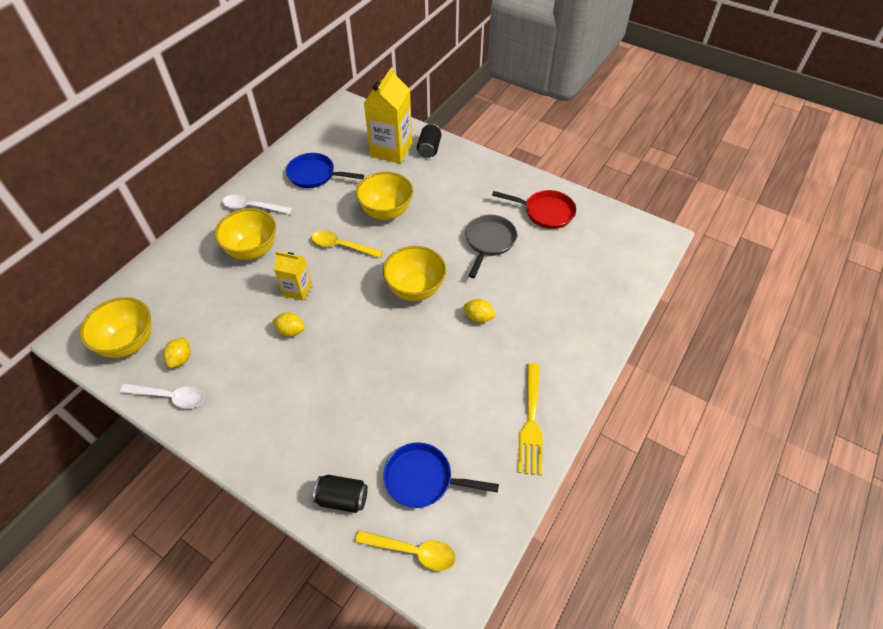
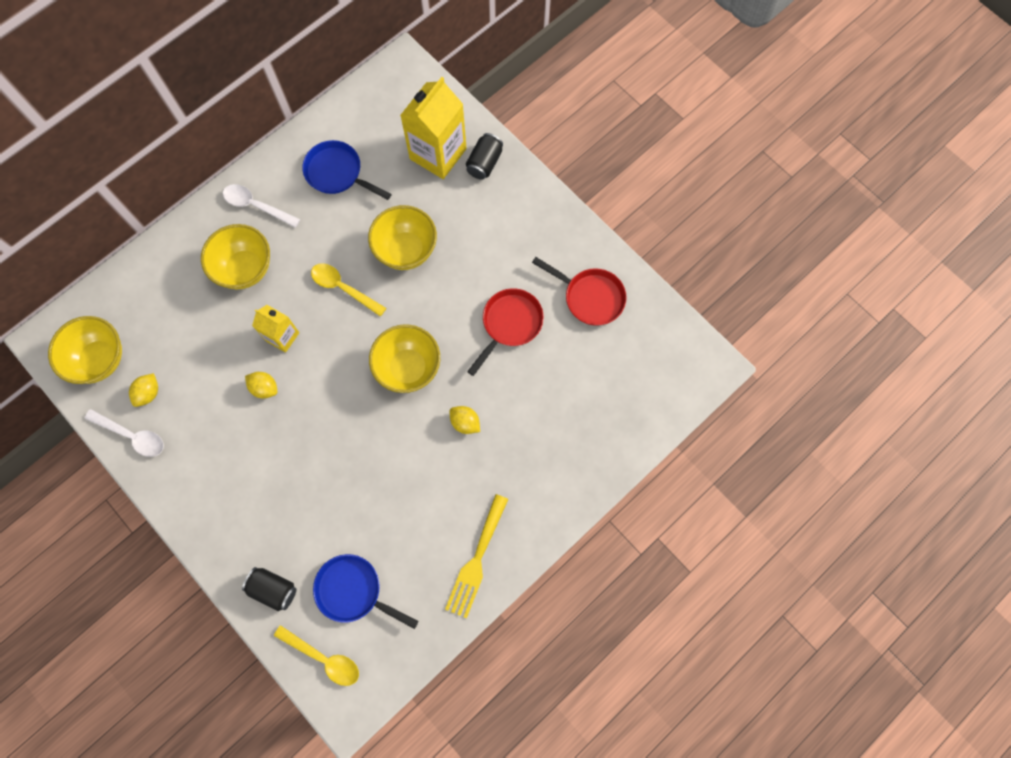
camera: 15 degrees right, 20 degrees up
grey pan [465,215,517,278] -> red pan [467,288,544,376]

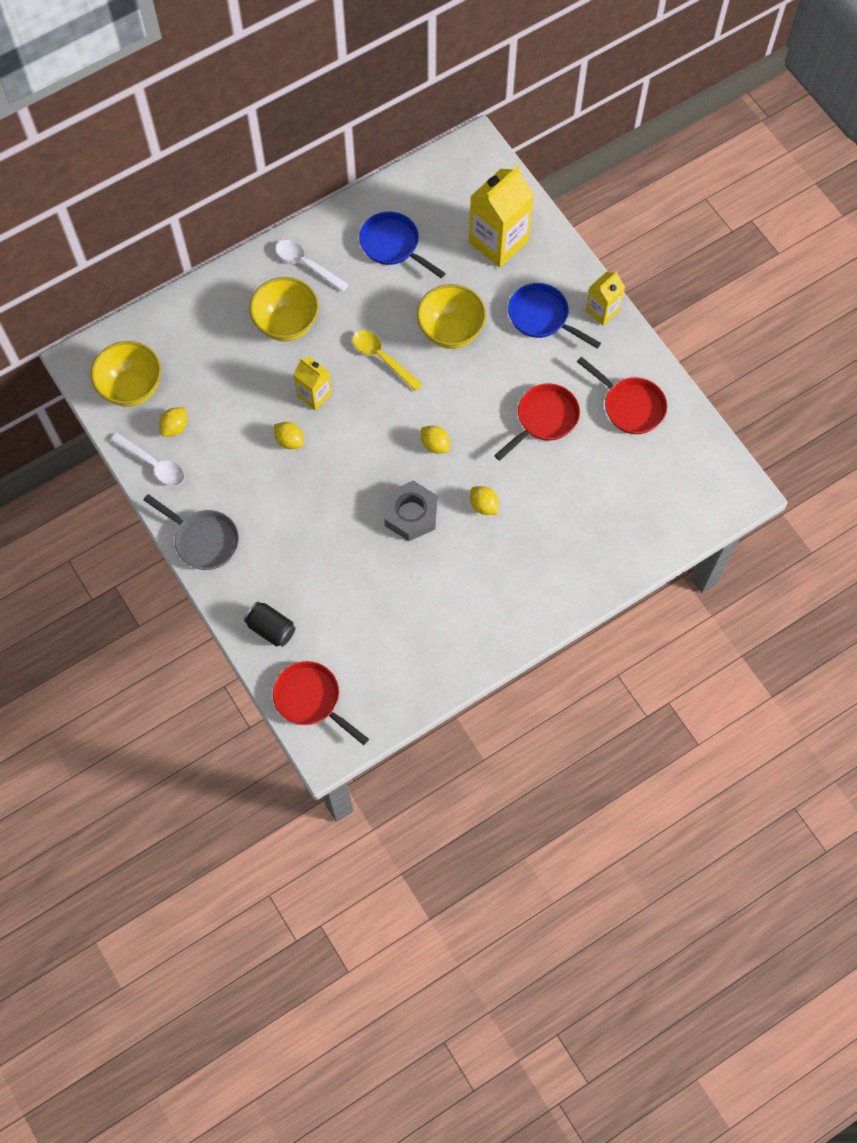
camera: 10 degrees right, 5 degrees down
yellow spoon [274,625,359,686] -> red pan [273,661,369,745]
blue pan [313,554,418,629] -> blue pan moved to [508,283,601,348]
yellow bowl [369,324,440,393] -> yellow lemon [421,426,450,454]
yellow fork [445,494,508,618] -> none
black can [466,133,503,180] -> none
none -> grey pan [144,494,239,570]
none -> grey nut [384,480,437,541]
none -> yellow carton [585,271,625,326]

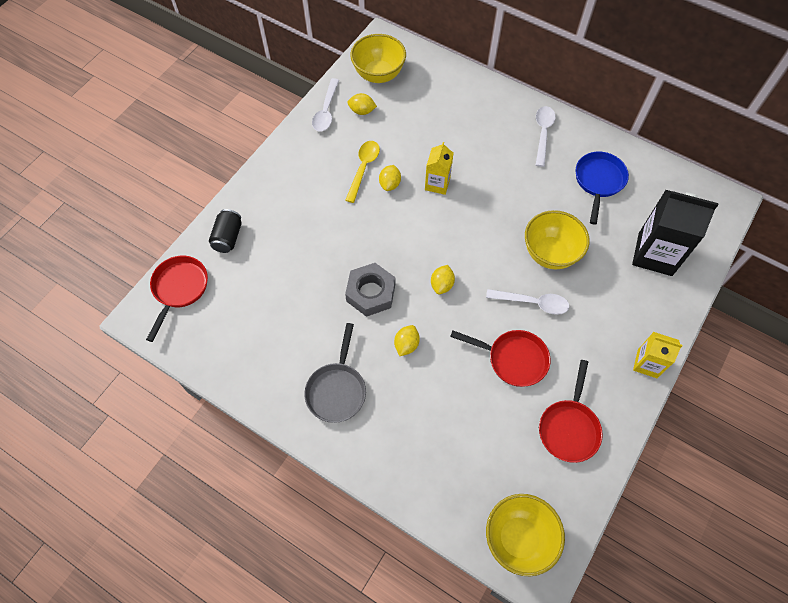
camera: 65 degrees right, 5 degrees down
grey pan [144,494,239,570] -> grey pan moved to [304,323,366,423]
yellow bowl [249,277,319,341] -> yellow bowl moved to [486,494,565,577]
yellow spoon [352,330,422,391] -> yellow spoon moved to [345,141,380,203]
yellow carton [469,166,534,267] -> black carton [632,190,719,276]
blue pan [508,283,601,348] -> none
none -> white spoon [486,289,569,315]

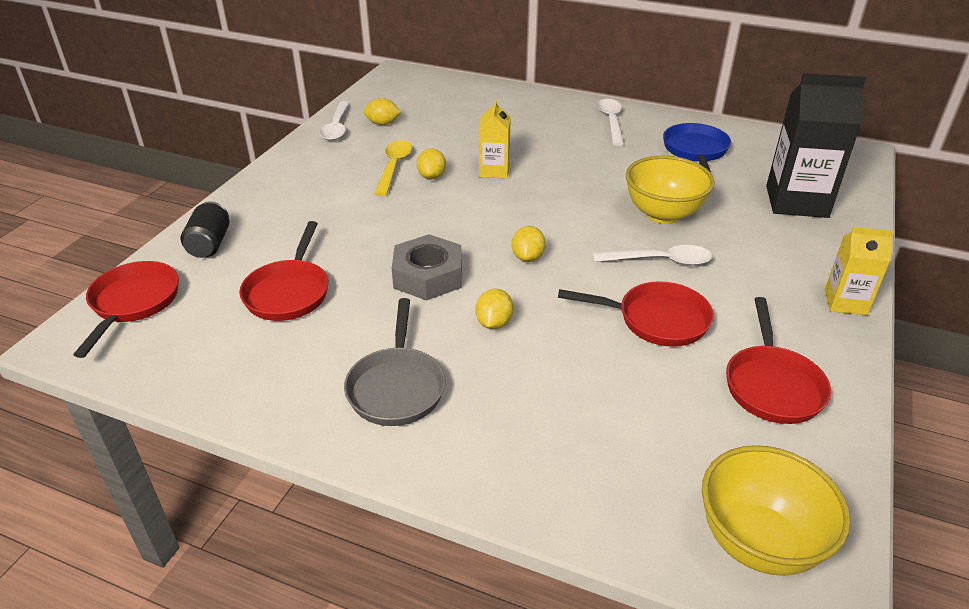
camera: 10 degrees left, 25 degrees down
yellow bowl [350,34,406,83] -> none
none -> red pan [239,221,329,321]

